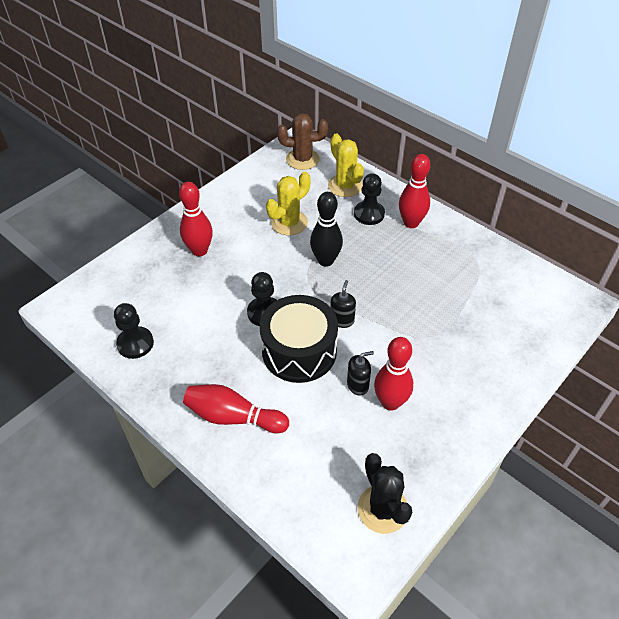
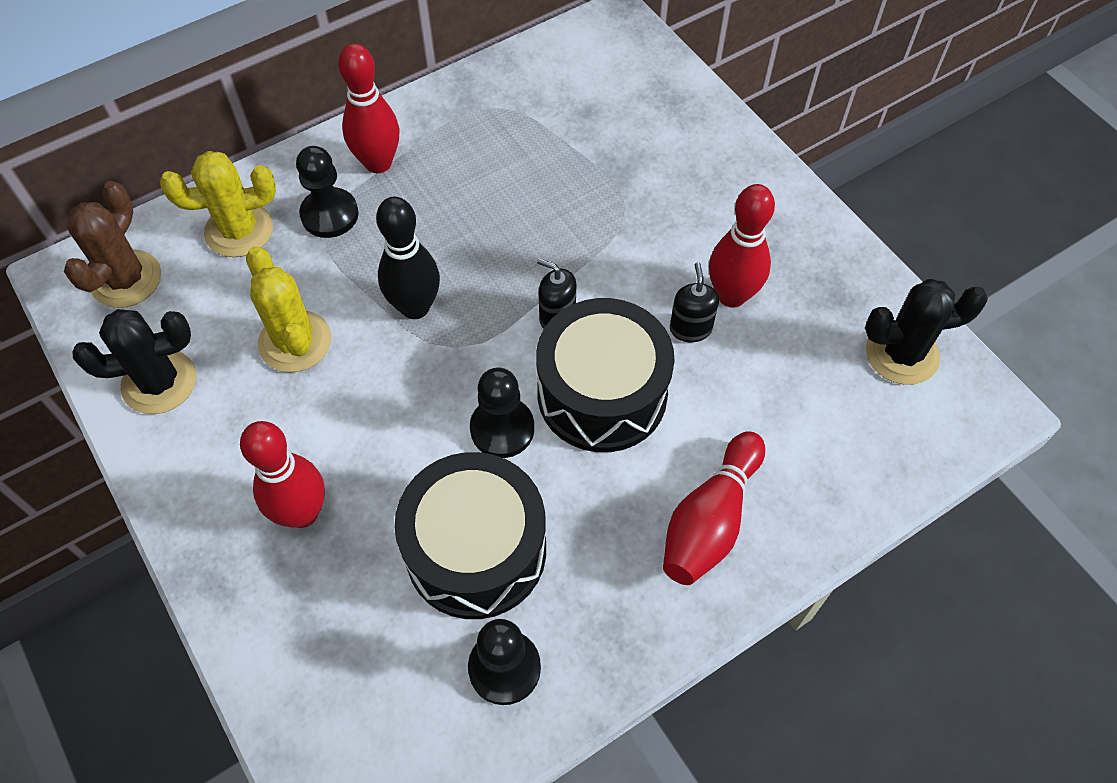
camera: 75 degrees left, 10 degrees up
none -> black cactus [73,309,196,414]
none -> black drum [394,452,546,619]

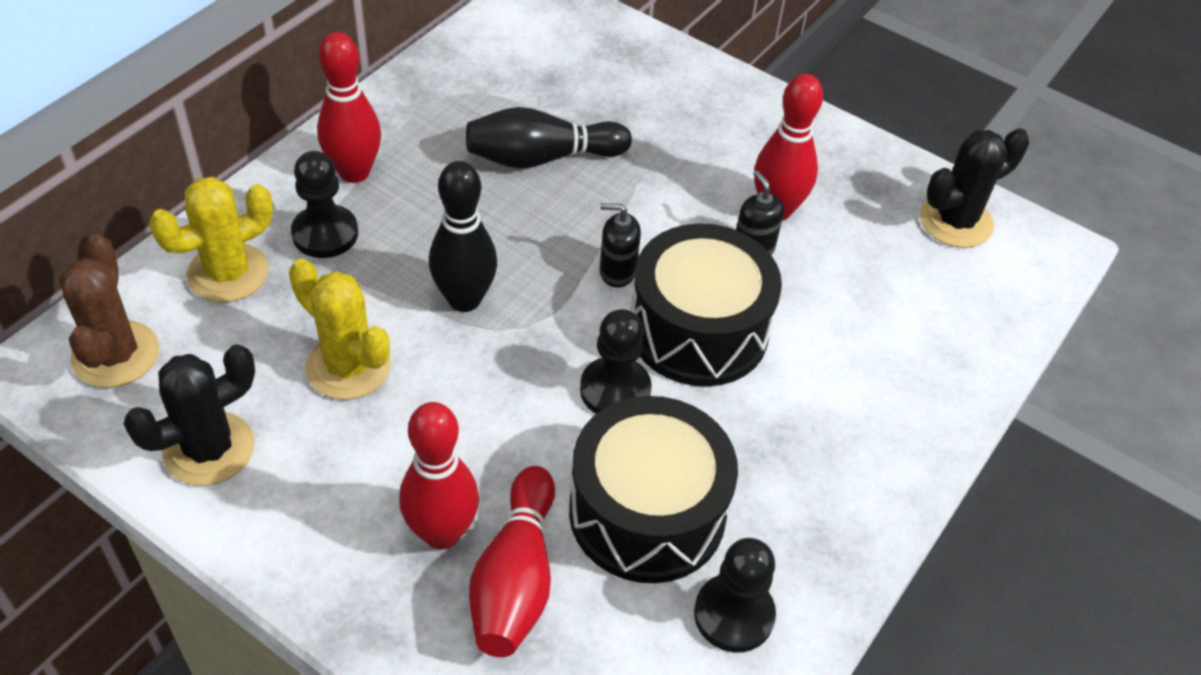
camera: 25 degrees left, 10 degrees down
red bowling pin [663,431,765,585] -> red bowling pin moved to [469,466,555,657]
none -> black bowling pin [466,107,632,169]

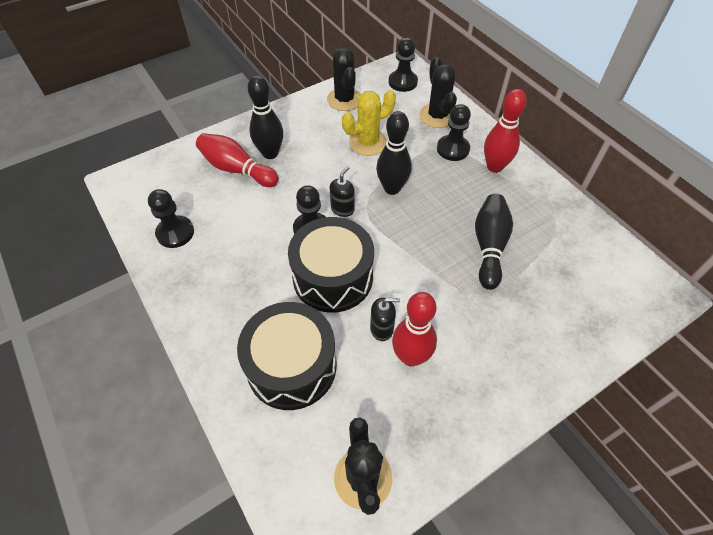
camera: 115 degrees right, 5 degrees up
brown cactus [59,234,159,388] -> black pawn [389,38,418,92]
yellow cactus [149,177,273,303] -> black cactus [419,57,457,128]
red bowling pin [399,402,479,549] -> black bowling pin [248,75,283,159]
black drum [569,396,738,583] -> black drum moved to [237,302,337,410]
black soap dispenser [600,203,641,287] -> black soap dispenser moved to [330,166,355,217]

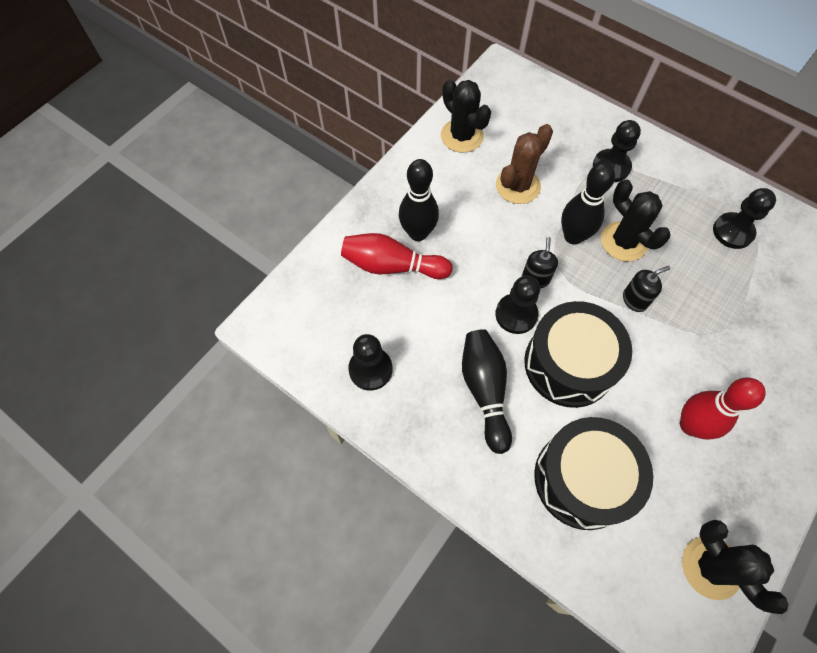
camera: 20 degrees left, 10 degrees up
yellow cactus [342,90,396,156] -> brown cactus [496,124,553,204]
black soap dispenser [370,298,400,341] -> black soap dispenser moved to [623,266,670,312]
black pawn [389,38,418,92] -> black pawn moved to [713,188,776,249]
black cactus [419,57,457,128] -> black cactus moved to [601,180,671,261]
black bowling pin [475,194,513,290] -> black bowling pin moved to [462,329,512,454]
red bowling pin [484,89,527,173] -> none

